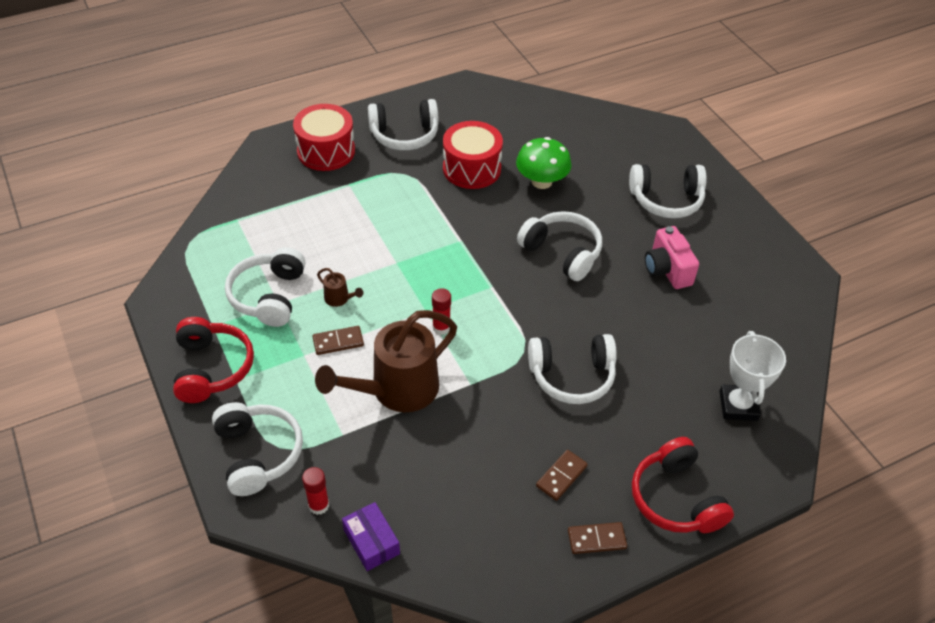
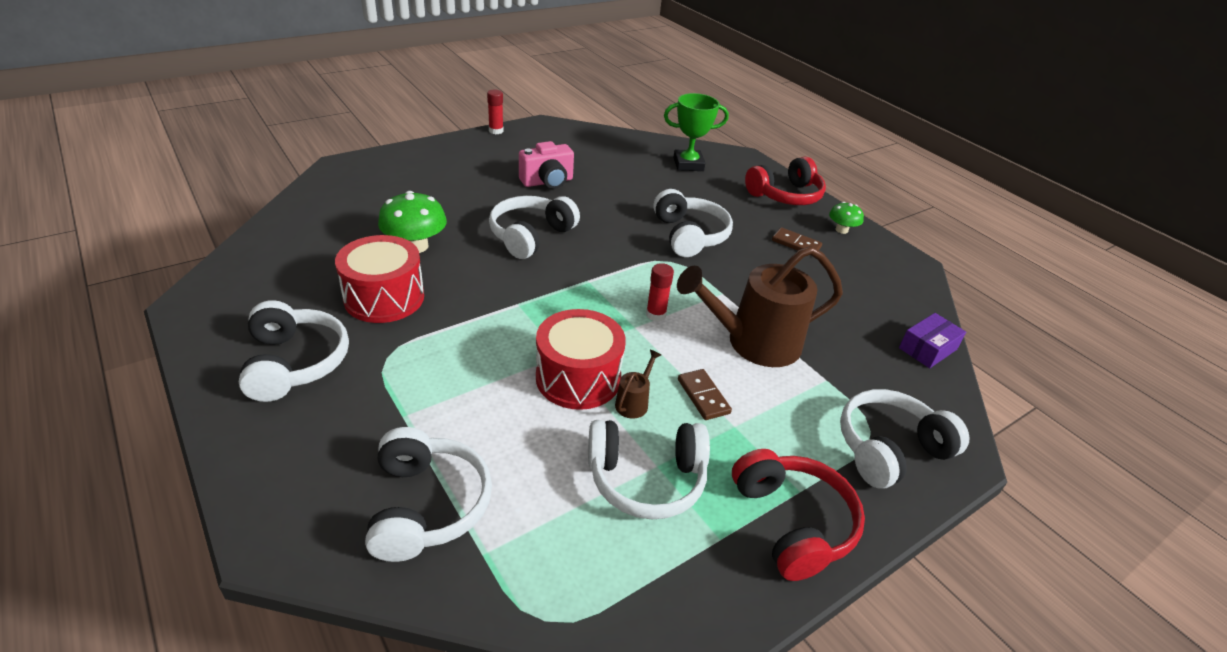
camera: 100 degrees left, 10 degrees down
red headphones [173,317,254,403] -> red headphones turned 90 degrees clockwise [732,449,865,581]
red drum [293,104,355,171] -> red drum moved to [536,309,626,410]
red glue stick [302,467,329,515] -> red glue stick moved to [487,90,504,134]
brown watering can [315,310,457,412] -> brown watering can turned 120 degrees clockwise [677,246,843,367]
brown domino [568,522,627,554] -> green mushroom [829,202,864,234]
white headphones [629,164,707,218] -> white headphones moved to [365,427,492,562]
white trophy [720,331,786,421] -> green trophy [664,93,729,171]

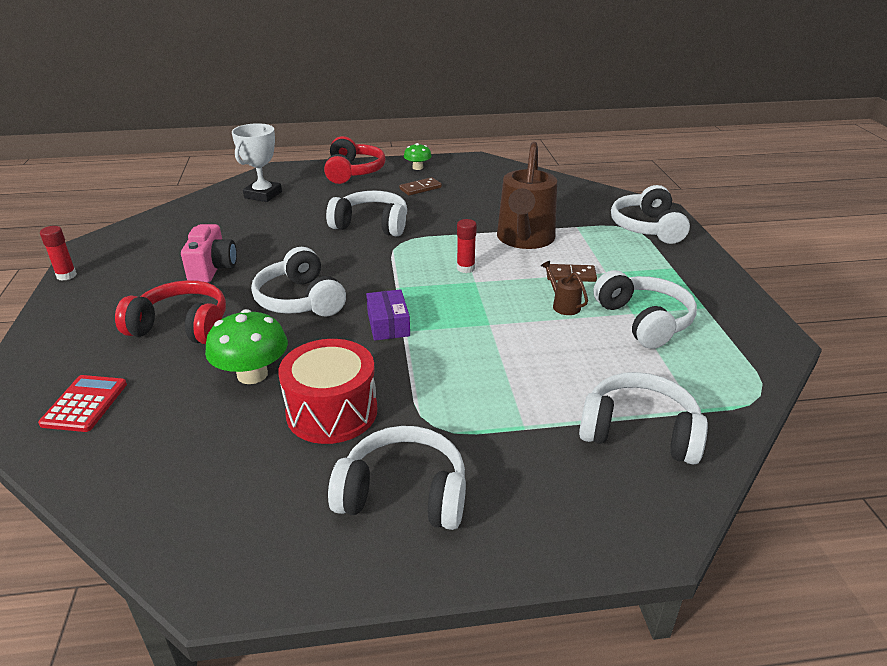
camera: 60 degrees left, 5 degrees down
red drum [536,309,626,410] -> none
white headphones [588,420,710,519] -> white headphones turned 45 degrees counterclockwise [593,270,697,349]
green trophy [664,93,729,171] -> white trophy [232,123,282,202]
red headphones [732,449,865,581] -> red headphones moved to [115,280,226,344]
purple box [899,313,966,368] -> purple box moved to [366,289,410,341]
none -> red calculator [38,375,127,432]

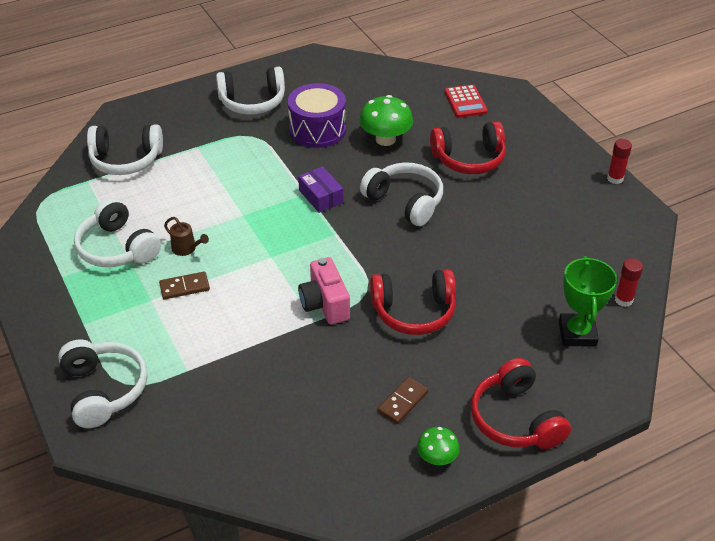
camera: 160 degrees right, 10 degrees up
pink camera [181,224,237,283] -> pink camera moved to [298,257,350,324]
white trophy [232,123,282,202] -> green trophy [559,256,617,347]
red drum [278,339,377,444] -> purple drum [288,83,346,148]
white headphones [326,190,407,236] -> red headphones [370,269,456,335]
red glue stick [457,219,477,273] -> red glue stick moved to [615,258,643,307]
brown watering can [497,142,557,249] -> none

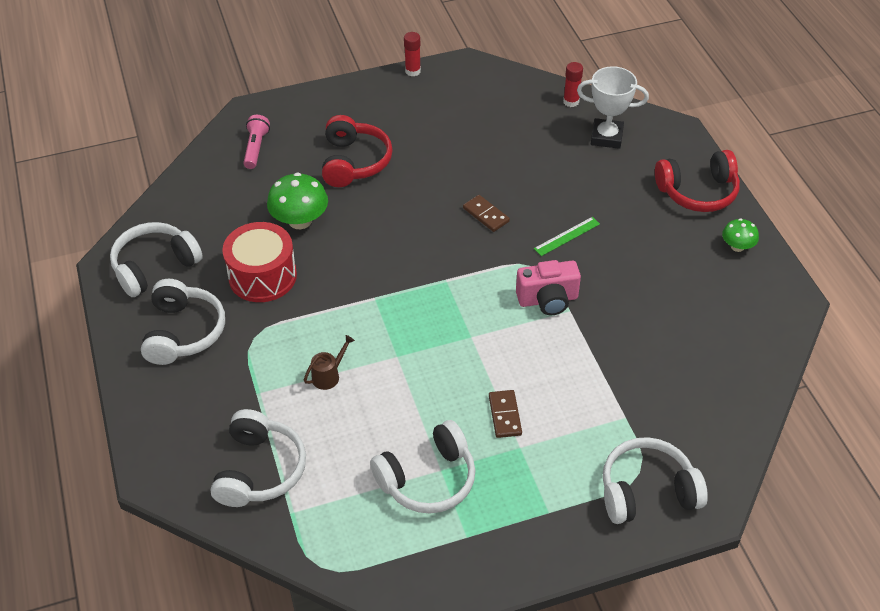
camera: 80 degrees left, 5 degrees up
brown watering can [164,217,209,256] -> brown watering can moved to [304,335,355,390]
purple drum [288,83,346,148] -> red drum [222,222,297,302]
purple box [298,167,343,213] -> none
white headphones [360,162,443,226] -> white headphones moved to [110,222,203,297]
red headphones [370,269,456,335] -> green ruler [534,217,600,256]
brown domino [377,377,428,424] -> brown domino moved to [463,195,510,232]
red calculator [444,85,488,118] -> pink flashlight [243,115,270,169]
green trophy [559,256,617,347] -> white trophy [577,66,649,149]

